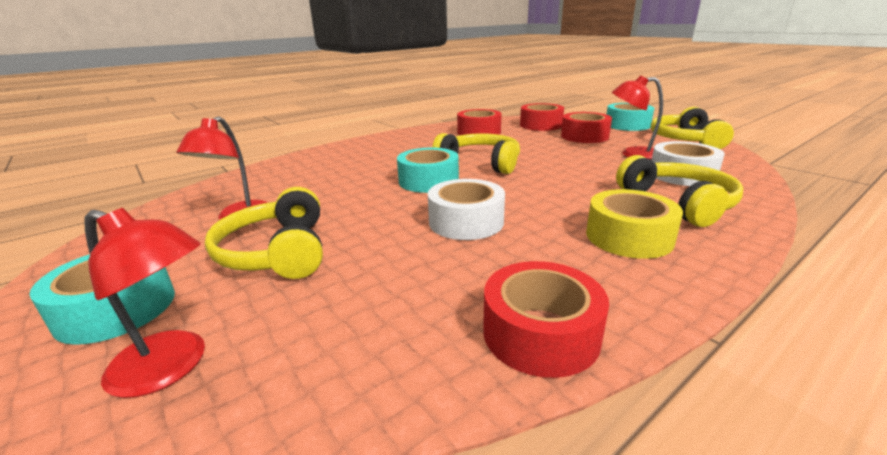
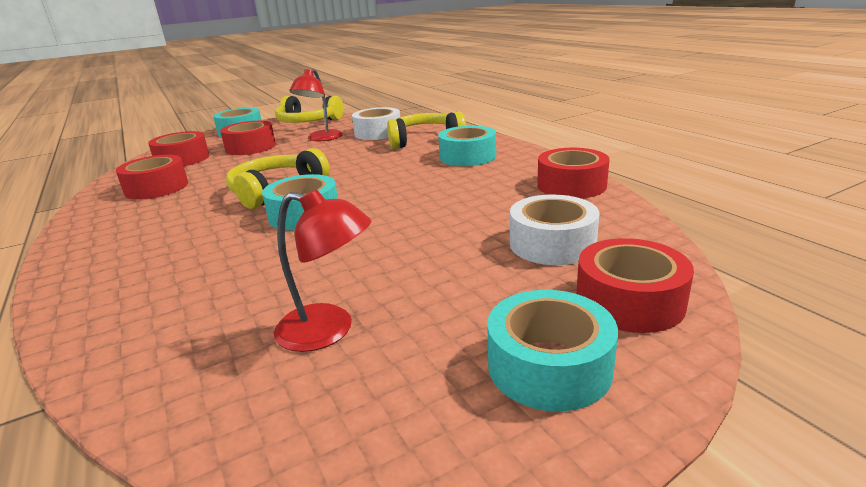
camera: 80 degrees left, 0 degrees up
red lamp [84,208,205,398] -> red tape [576,238,694,333]
yellow headphones [205,187,323,279] -> none
white tape [428,179,505,240] -> white tape moved to [510,194,599,265]
yellow tape [586,189,683,259] -> turquoise tape [438,126,496,166]

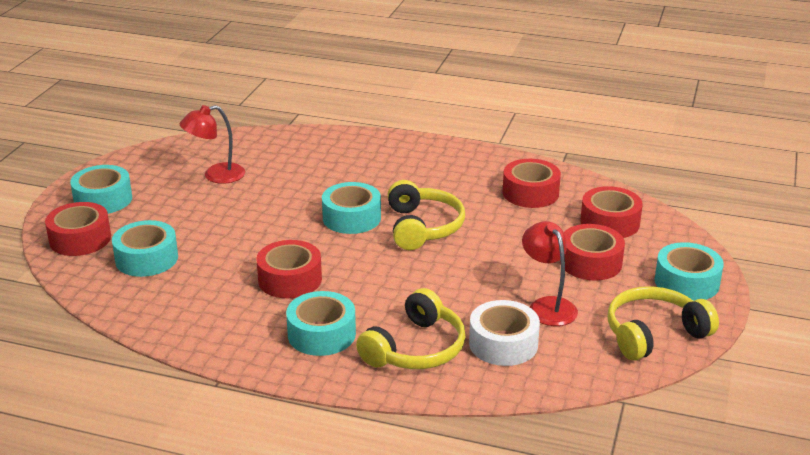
camera: 135 degrees right, 5 degrees up
white tape [510,194,599,265] -> turquoise tape [112,220,178,277]
red tape [537,148,610,198] -> red tape moved to [256,240,322,298]

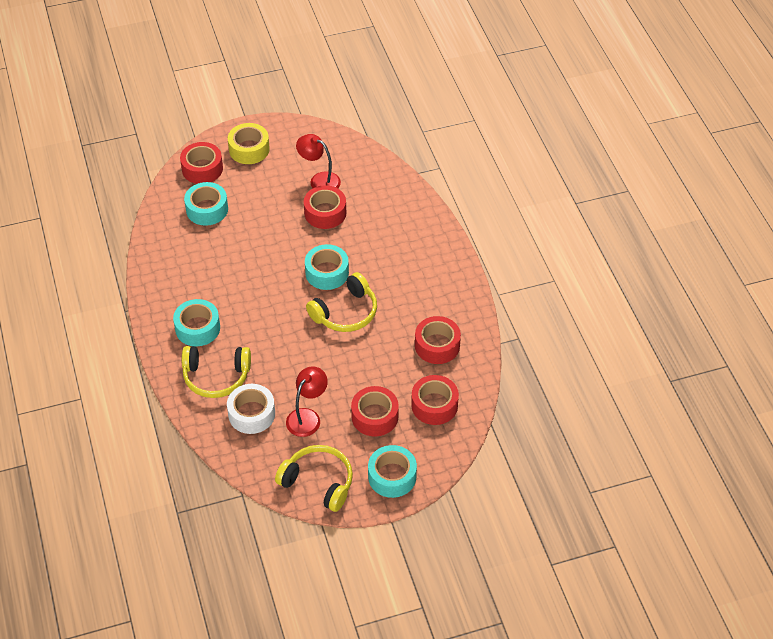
camera: 55 degrees right, 20 degrees up
turquoise tape [70,165,132,214] -> yellow tape [228,123,270,164]
red tape [256,240,322,298] -> red tape moved to [304,185,346,229]

